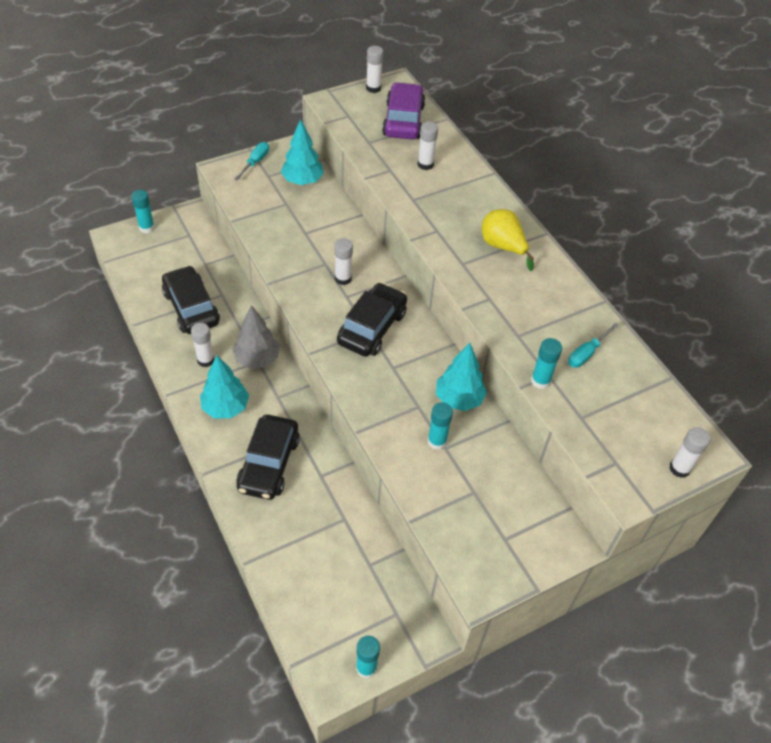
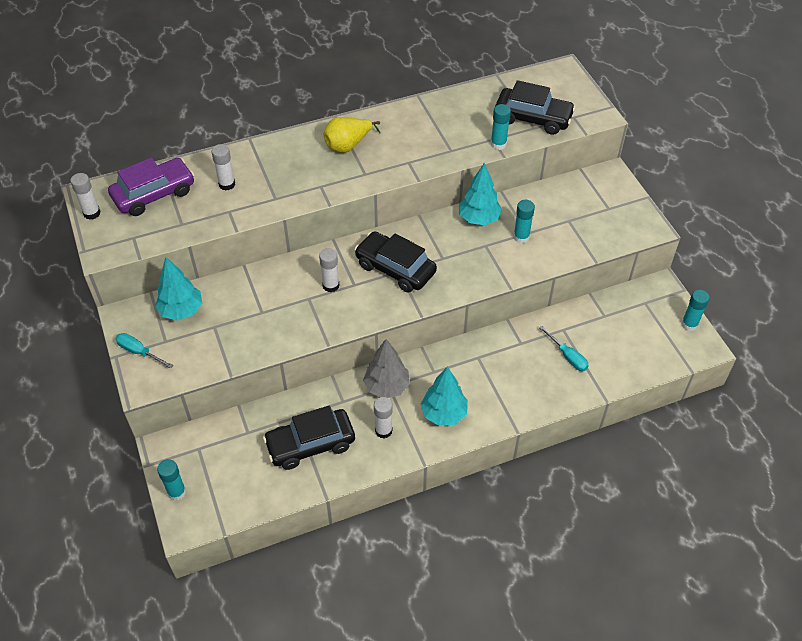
camera: 80 degrees left, 0 degrees up
black car [236,415,300,500] -> black car moved to [495,80,576,135]
purple car [382,82,426,139] -> purple car turned 135 degrees clockwise [108,158,194,216]
turquoise screwdriver [568,322,619,368] -> turquoise screwdriver moved to [540,326,589,371]
white glue stick [669,427,711,478] -> none

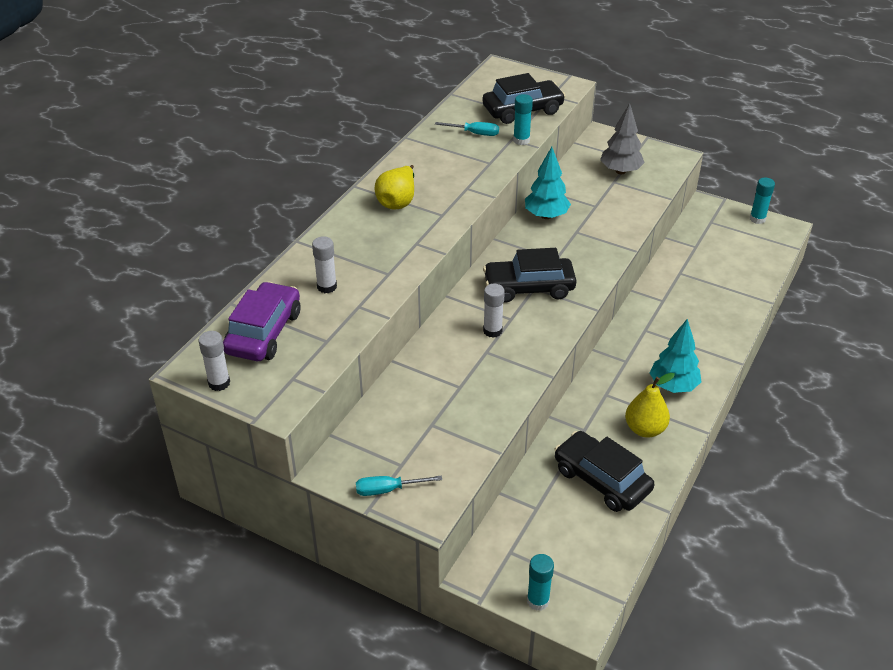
camera: 40 degrees left, 10 degrees down
turquoise tree [155,257,202,321] -> none
black car [263,406,355,470] -> black car turned 105 degrees clockwise [554,431,654,512]
grey tree [363,339,410,398] -> grey tree moved to [600,103,645,174]
white glue stick [374,397,393,438] -> yellow pear [625,373,675,438]
turquoise glue stick [514,200,535,243] -> none
turquoise screwdriver [540,326,589,371] -> turquoise screwdriver moved to [435,122,499,136]

